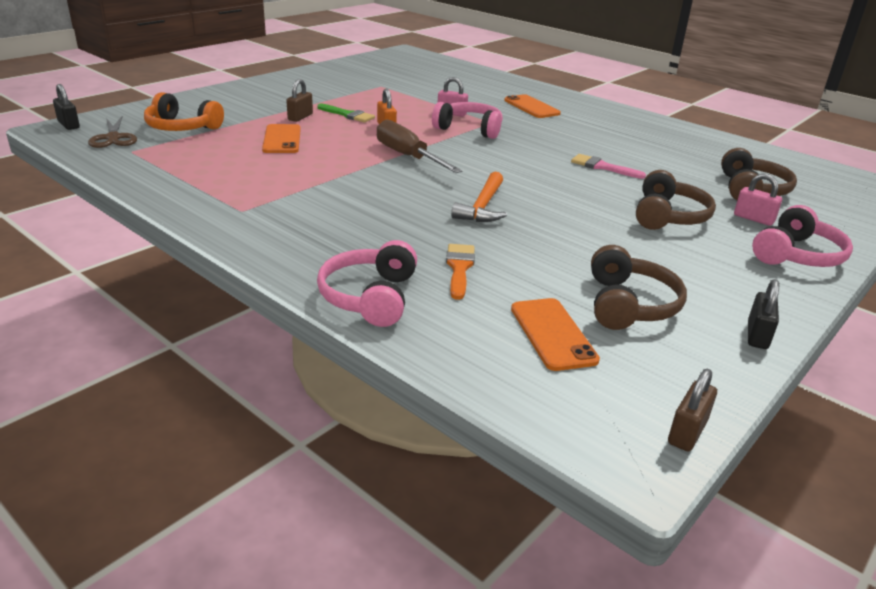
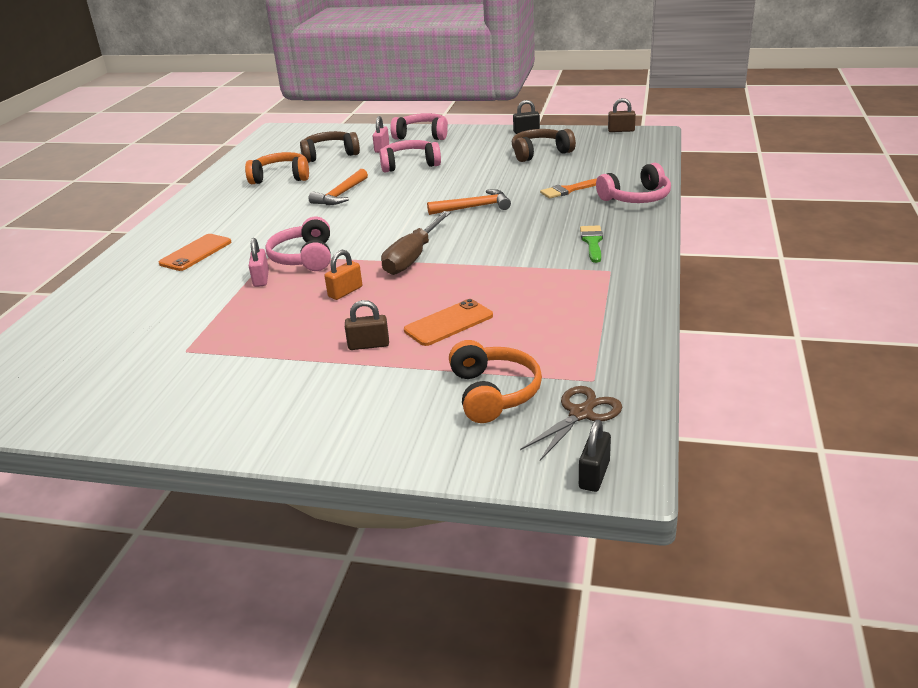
camera: 115 degrees left, 0 degrees up
green brush [317,104,375,123] -> green brush moved to [580,225,603,263]
orange phone [511,298,600,371] -> none
pink brush [571,154,646,179] -> orange hammer [308,169,368,205]
brown headphones [636,170,716,230] -> pink headphones [379,140,441,173]
none -> orange headphones [245,152,309,184]

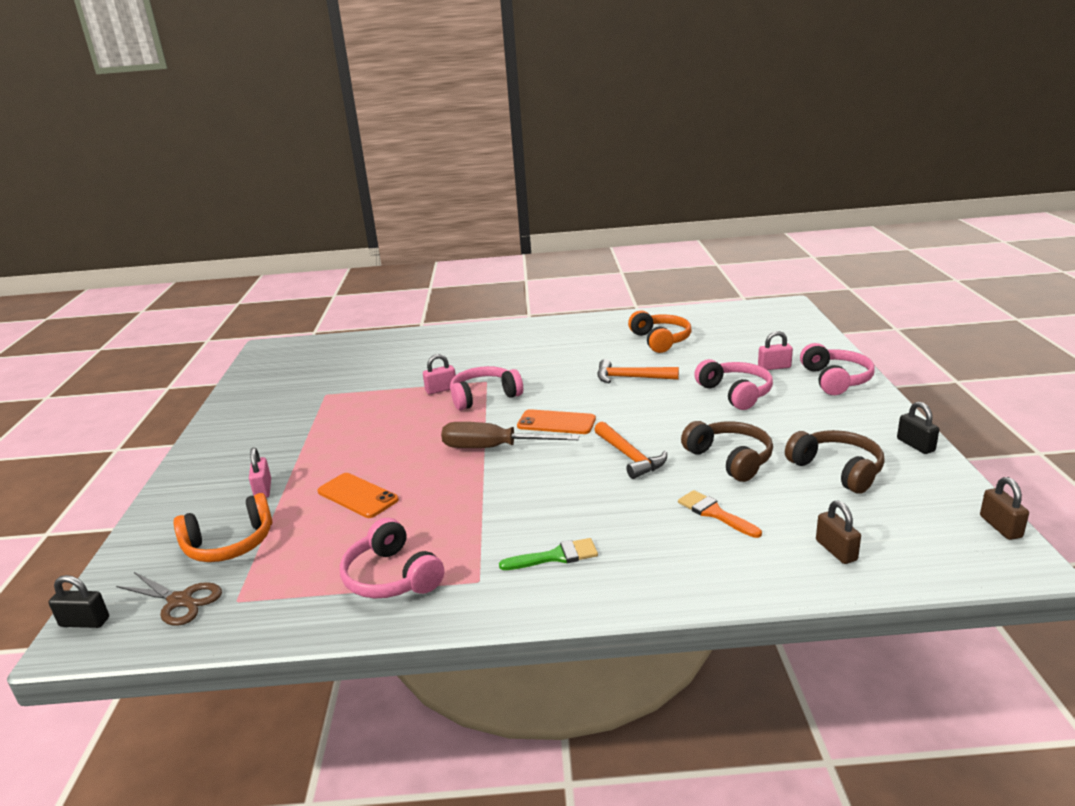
camera: 75 degrees right, 5 degrees down
orange phone [159,234,231,271] -> orange phone moved to [517,409,596,434]
brown headphones [300,131,360,163] -> brown headphones moved to [681,421,773,482]
orange padlock [325,249,362,300] -> none
brown padlock [345,300,389,350] -> brown padlock moved to [816,500,861,564]
pink headphones [596,163,671,203] -> pink headphones moved to [340,518,444,598]
none -> pink padlock [249,448,271,498]

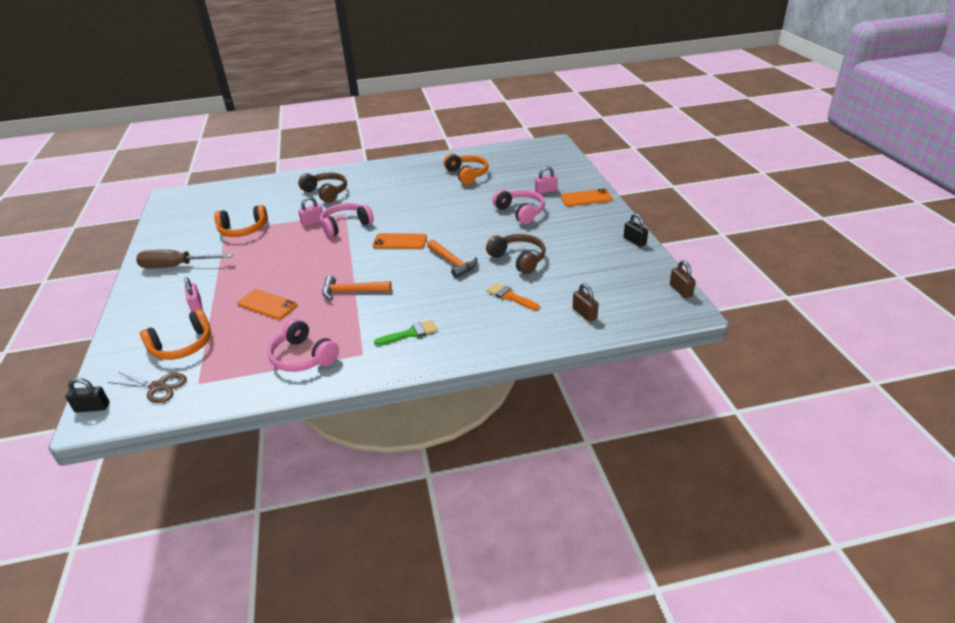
camera: 10 degrees left, 10 degrees up
brown screwdriver [441,422,579,448] -> brown screwdriver moved to [136,250,233,268]
orange hammer [597,359,679,383] -> orange hammer moved to [322,276,392,300]
brown headphones [785,430,885,494] -> brown headphones moved to [298,173,347,203]
pink headphones [800,343,875,395] -> orange phone [561,189,612,206]
none -> orange headphones [214,205,268,237]

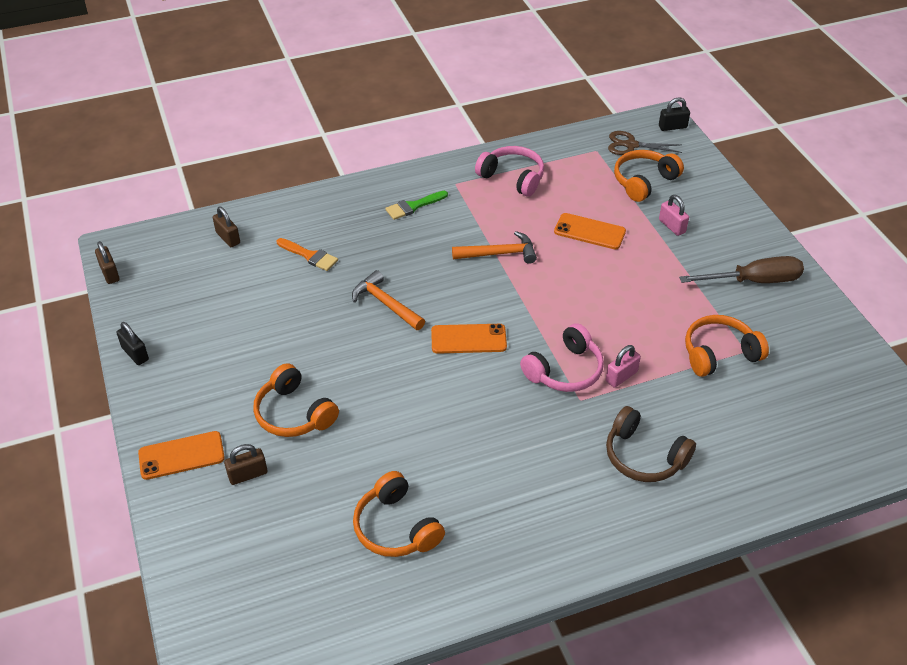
camera: 170 degrees right, 10 degrees up
brown headphones [486,234,546,274] -> none
pink headphones [492,189,545,224] -> orange headphones [253,363,339,437]
pink padlock [535,166,558,194] -> brown padlock [224,444,268,485]

